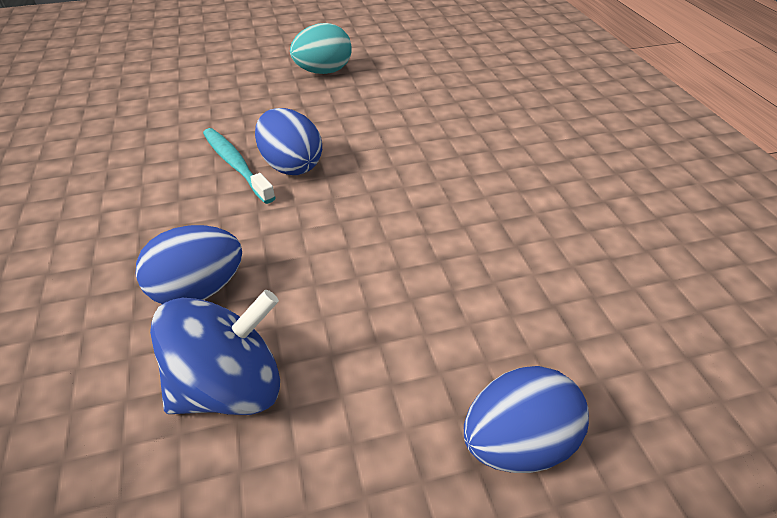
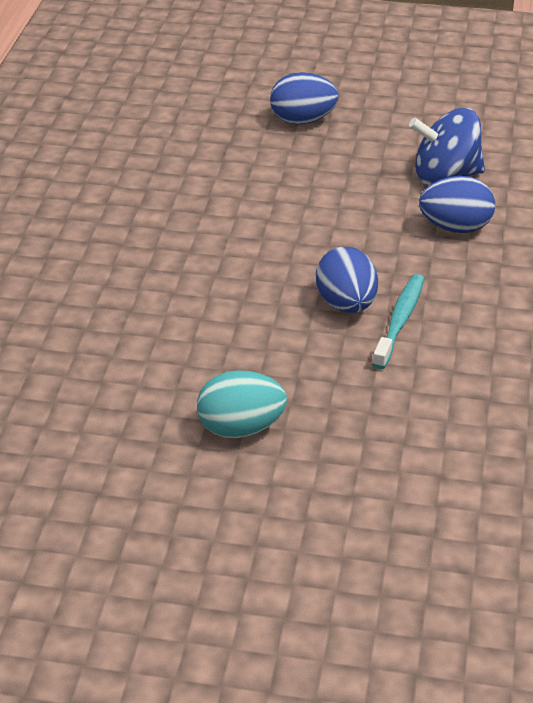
camera: 155 degrees left, 5 degrees down
turquoise toothbrush [203,128,276,204] -> turquoise toothbrush turned 150 degrees counterclockwise [372,274,424,369]

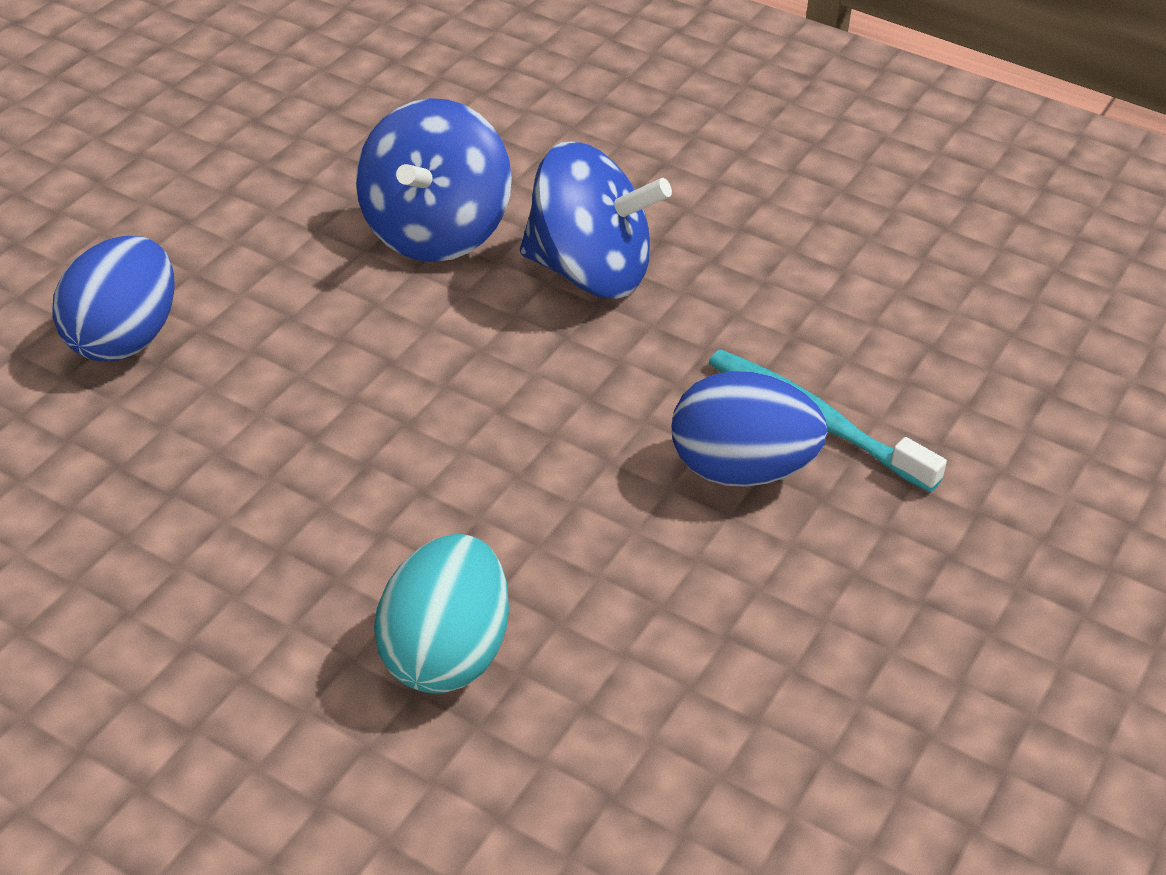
camera: 70 degrees left, 5 degrees up
turquoise egg [197,370,287,438] -> turquoise egg moved to [374,534,509,694]
blue egg [419,176,495,233] -> blue spinning top [520,141,672,299]

